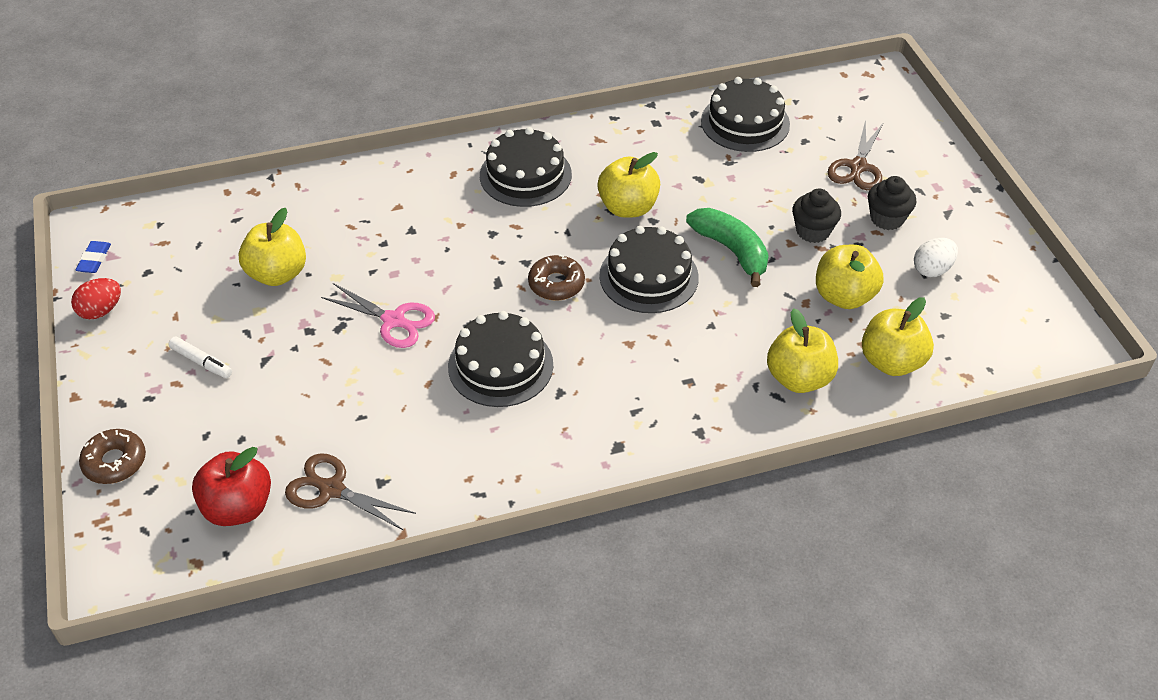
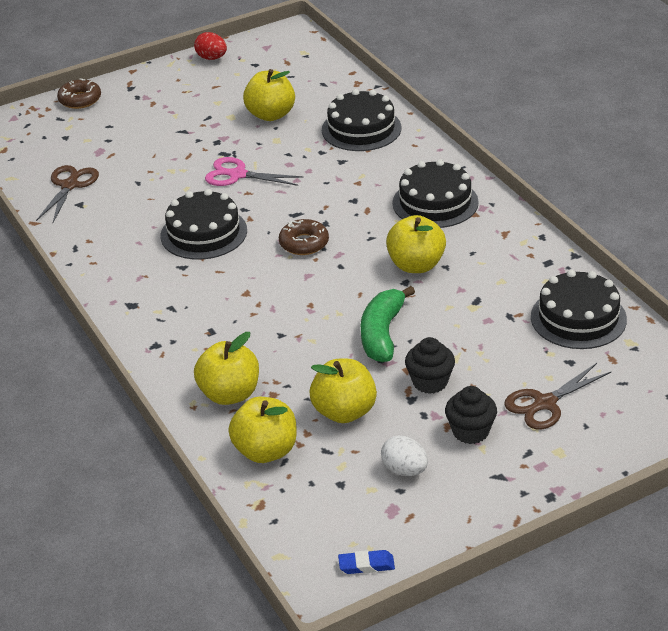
camera: 80 degrees right, 10 degrees down
blue eraser [76,241,111,273] -> blue eraser moved to [338,550,395,574]
white marker [169,336,232,378] -> none
red apple [192,447,271,526] -> none
pink scissors [321,283,435,348] -> pink scissors turned 90 degrees clockwise [205,157,303,186]
black cake [599,226,699,313] -> black cake moved to [322,89,401,151]
green banana [686,208,769,287] -> green banana turned 150 degrees clockwise [361,286,415,362]
brown scissors [828,120,883,190] -> brown scissors turned 45 degrees counterclockwise [504,363,611,430]

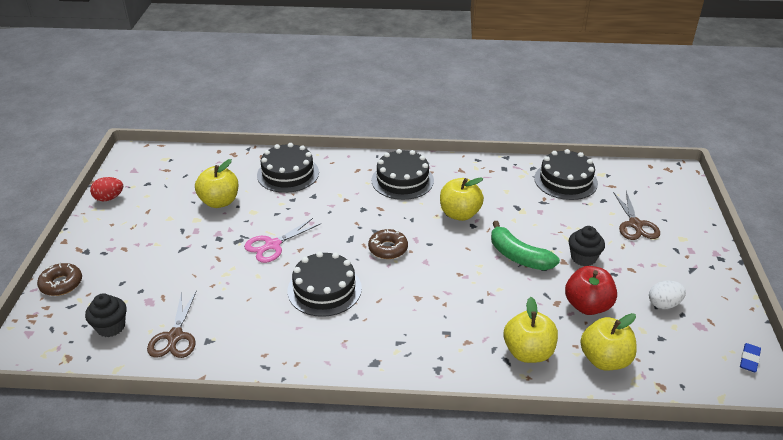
camera: 60 degrees left, 0 degrees up
brown scissors [36,165,99,223] -> brown scissors turned 135 degrees counterclockwise [147,290,197,358]
yellow apple [309,359,377,423] -> red apple [565,266,617,315]
black cupcake [445,386,497,444] -> black cupcake moved to [85,293,127,337]

